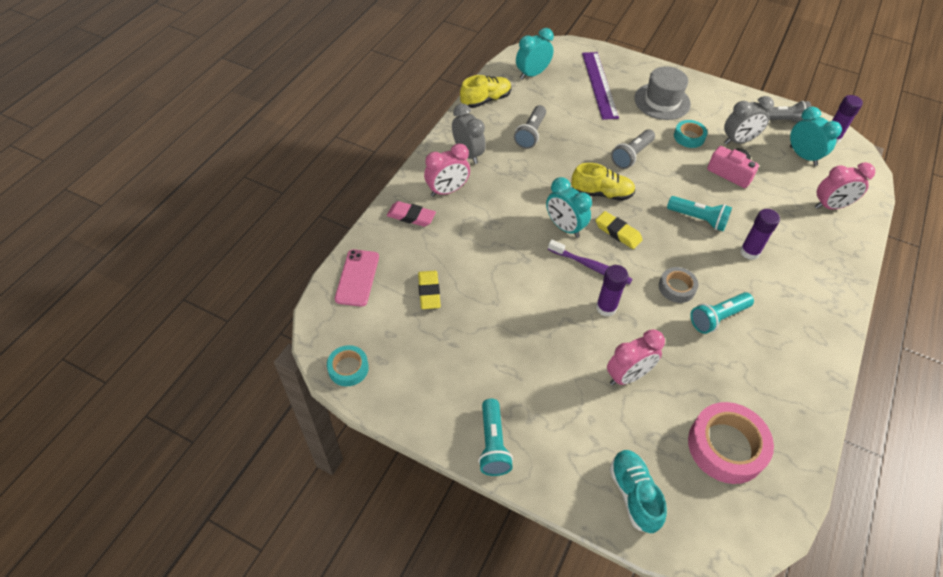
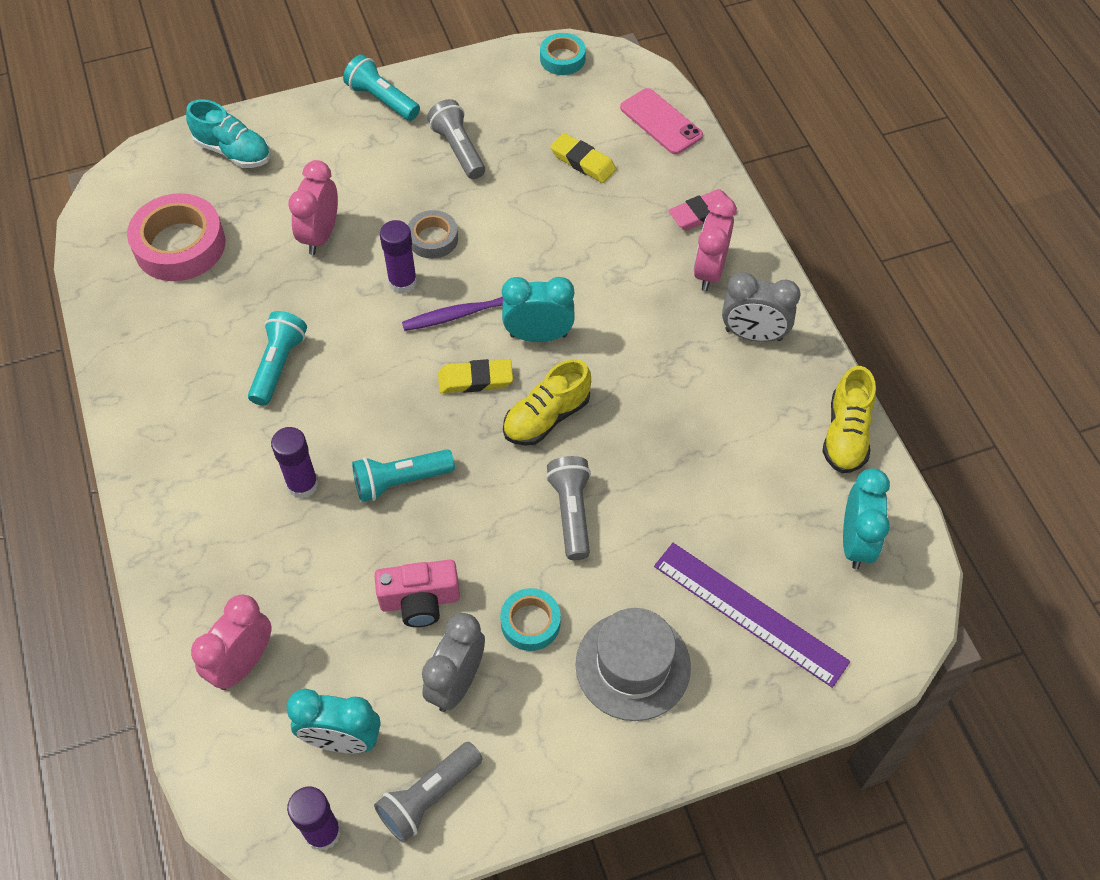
camera: 135 degrees right, 5 degrees up
grey flashlight [514,105,546,149] -> grey flashlight moved to [427,99,485,179]
grey tape [659,267,698,303] -> grey tape moved to [408,210,458,259]

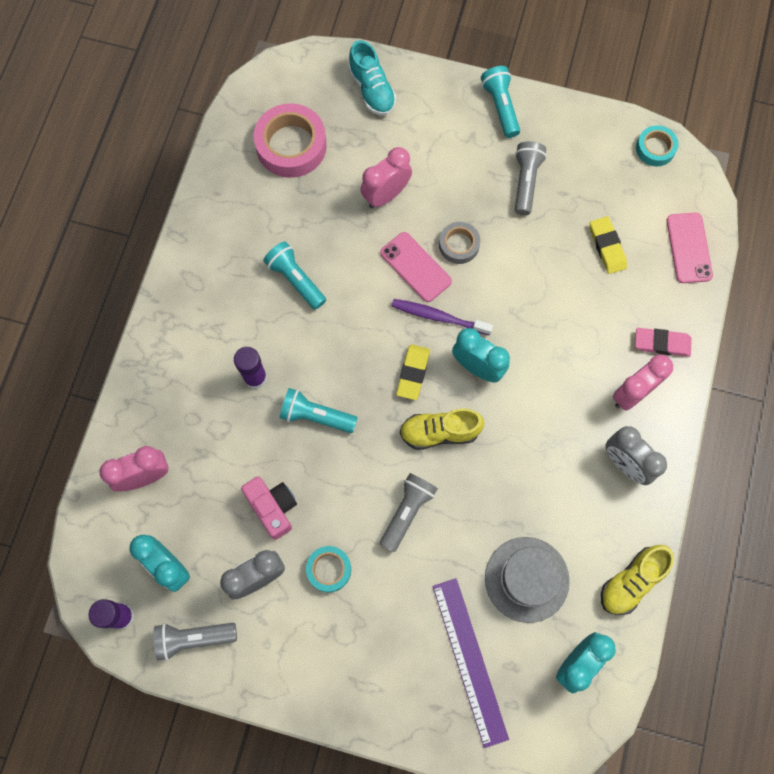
camera: 35 degrees right, 15 degrees up
turquoise flashlight [248,311,307,406] -> turquoise flashlight turned 90 degrees counterclockwise [263,242,326,310]
pink camera [374,560,460,627] -> pink camera turned 150 degrees counterclockwise [241,477,297,540]
purple glue stick [380,220,417,294] -> pink phone [380,232,452,302]
yellow eraser [438,359,513,393] -> yellow eraser turned 75 degrees clockwise [396,344,430,400]
grey hat [576,608,691,721] -> grey hat moved to [485,537,570,623]

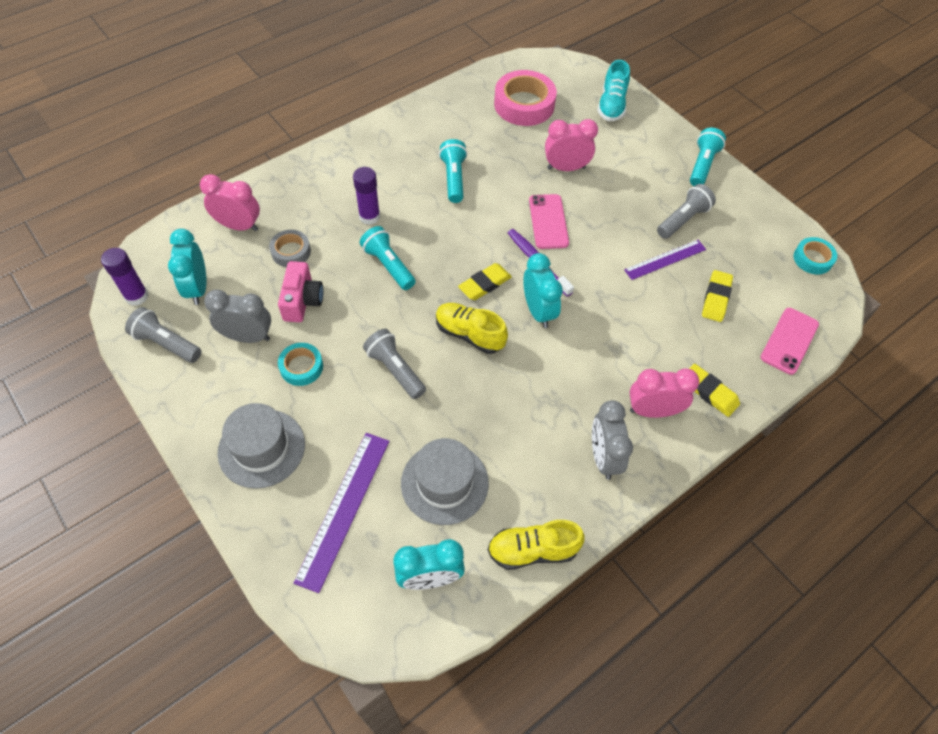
camera: 35 degrees right, 15 degrees down
grey flashlight [380,473,438,552] -> grey flashlight turned 105 degrees counterclockwise [363,329,426,399]
grey tape [439,222,480,264] -> grey tape moved to [269,230,311,267]
pink eraser [635,328,692,357] -> yellow eraser [689,364,740,417]
none -> grey hat [217,403,305,489]
none -> purple ruler [624,240,706,280]

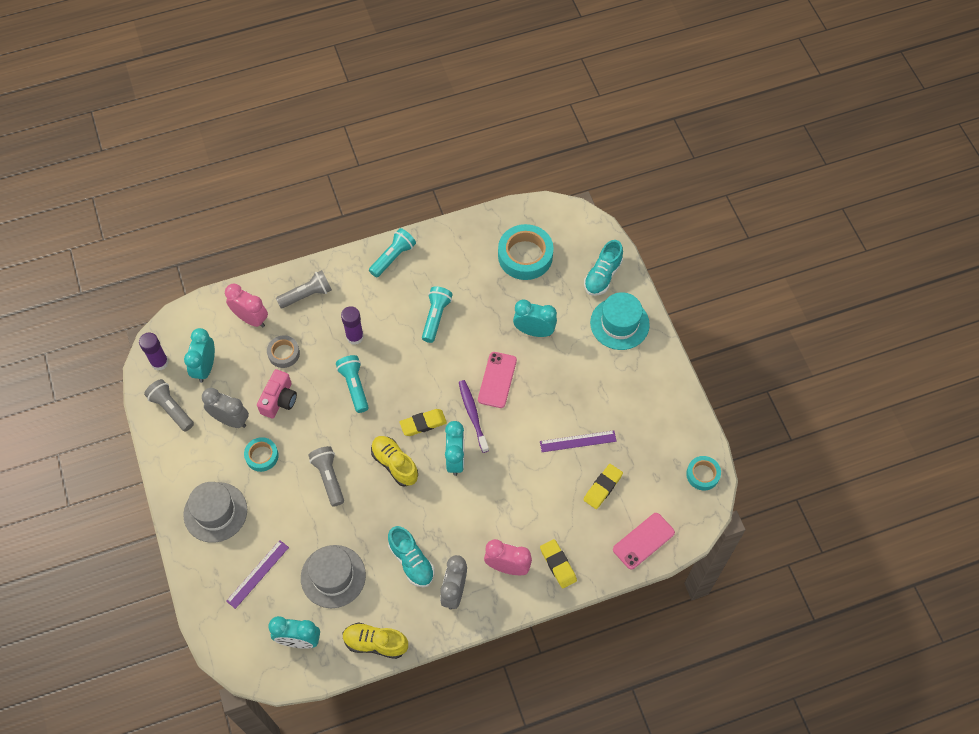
camera: 20 degrees right, 5 degrees up
purple ruler [293,433,389,593] -> purple ruler [226,540,289,609], size x0.65
pink tape [494,70,557,126] -> turquoise tape [498,224,554,280]
pink clock [545,119,598,171] -> turquoise clock [513,300,557,337]
grey flashlight [657,184,716,239] -> grey flashlight moved to [276,270,332,308]
turquoise flashlight [690,128,726,186] -> turquoise flashlight moved to [369,228,416,278]
none -> turquoise shoe [388,526,435,587]
none -> turquoise hat [590,292,650,350]

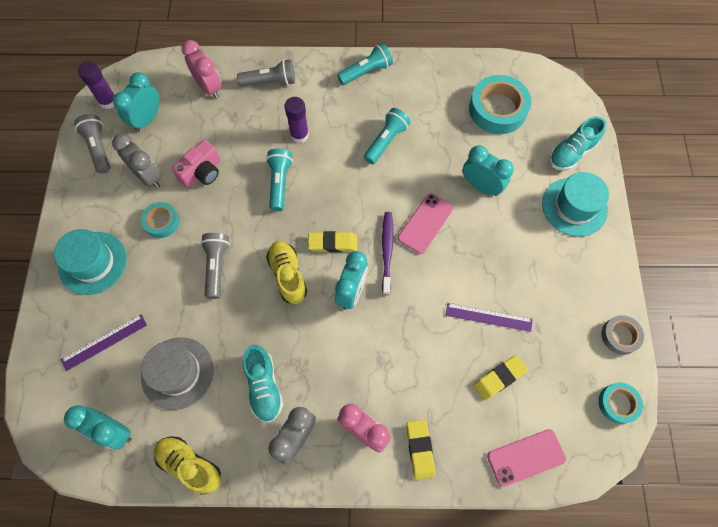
camera: 20 degrees right, 5 degrees up
grey hat [183,482,247,543] -> turquoise hat [54,229,127,295]
grey tape [267,335,300,368] -> grey tape moved to [601,315,644,355]

